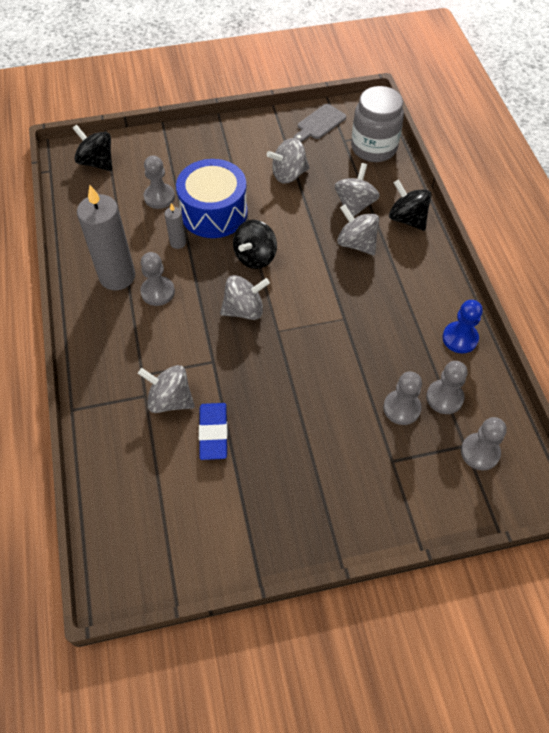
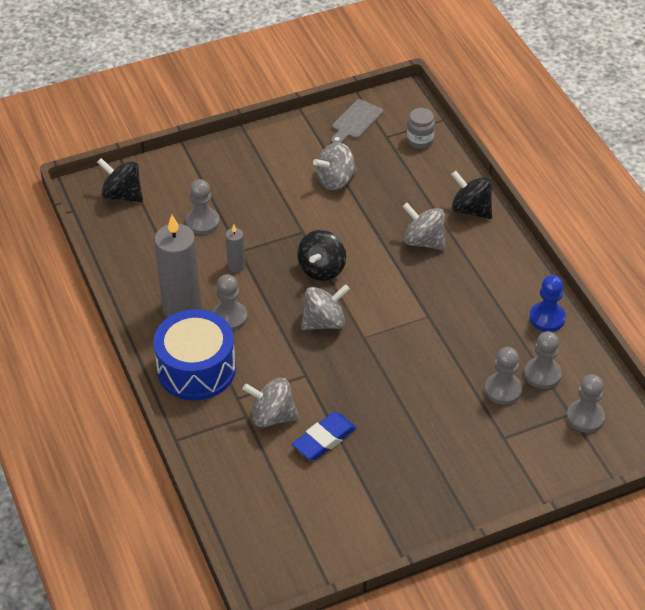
camera: 10 degrees left, 10 degrees down
blue drum [176,159,248,238] -> blue drum moved to [153,309,236,401]
blue eraser [199,403,228,460] -> blue eraser turned 60 degrees clockwise [292,412,356,460]
grey spinning top [335,163,380,217] -> none
grey jar [351,86,404,162] -> grey jar [407,108,435,149], size x0.53

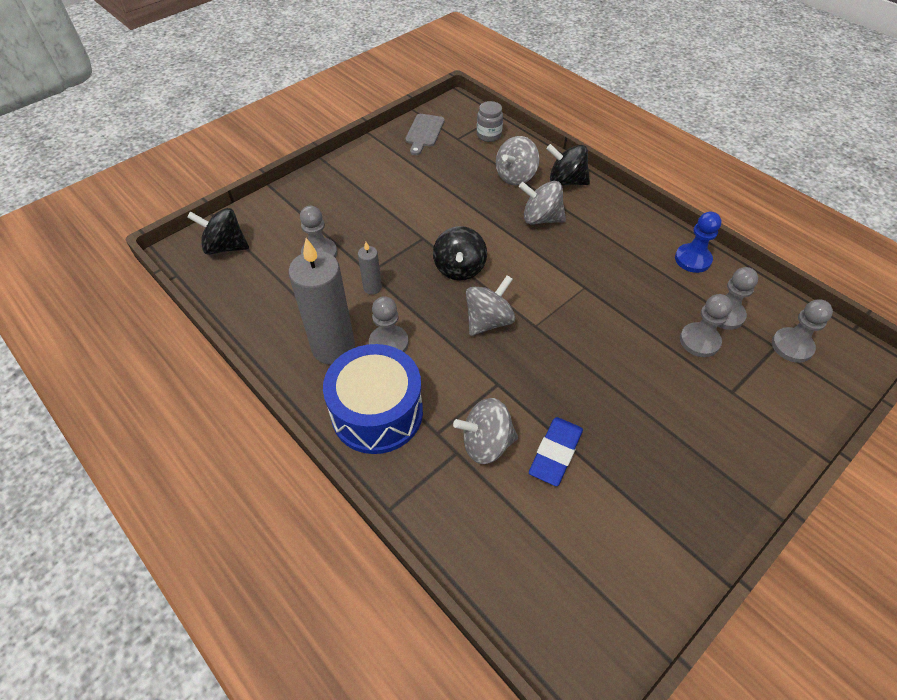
camera: 20 degrees left, 5 degrees up
grey spinning top [313,142,357,191] -> grey spinning top moved to [496,136,539,185]

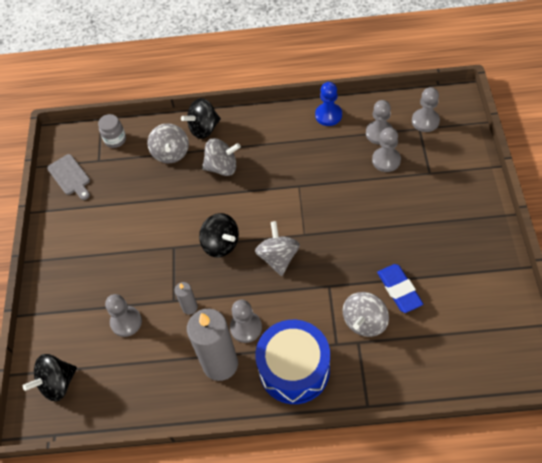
camera: 45 degrees left, 5 degrees up
grey spinning top [519,181,566,225] -> grey spinning top turned 150 degrees counterclockwise [202,138,241,176]

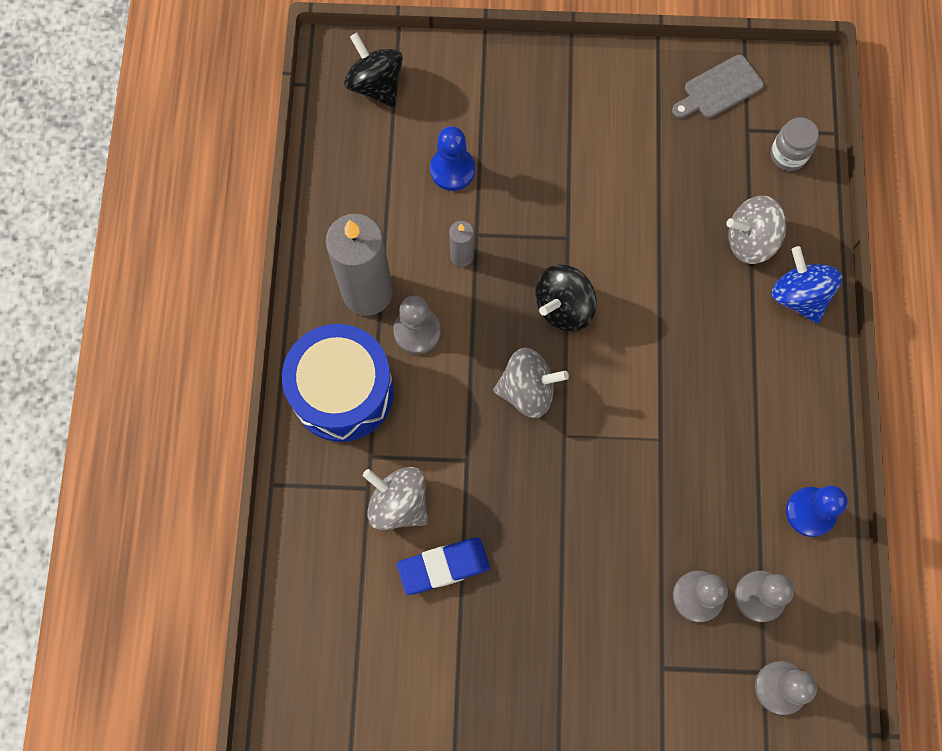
camera: 90 degrees right, 15 degrees up
grey pawn [105,294,142,337] -> blue pawn [430,126,475,191]
black spinning top [181,98,221,139] -> blue spinning top [772,246,842,324]
grey spinning top [202,138,241,176] -> none

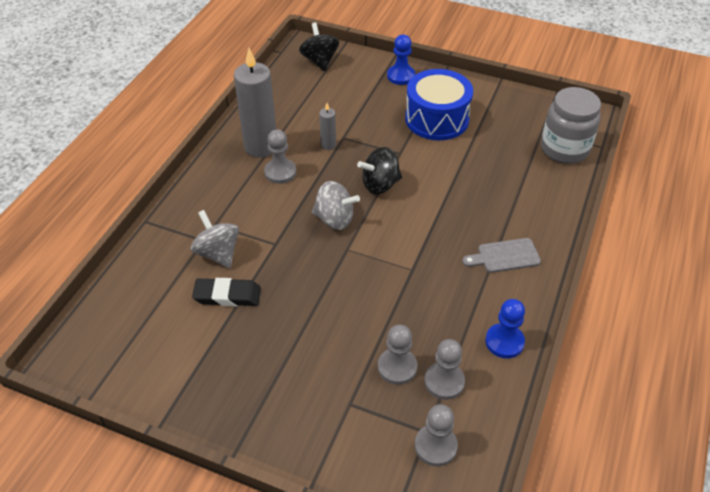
camera: 20 degrees right, 25 degrees down
blue drum [282,324,394,442] -> blue drum moved to [405,69,473,141]
blue eraser [397,538,490,595] -> black eraser [192,278,261,307]
blue pawn [430,126,475,191] -> blue pawn moved to [387,35,415,85]
grey cutting board [672,55,764,118] -> grey cutting board moved to [462,238,541,273]
grey spinning top [726,195,787,264] -> none
grey jar [771,117,819,171] -> grey jar [541,87,601,164], size x1.89
blue spinning top [772,246,842,324] -> none

